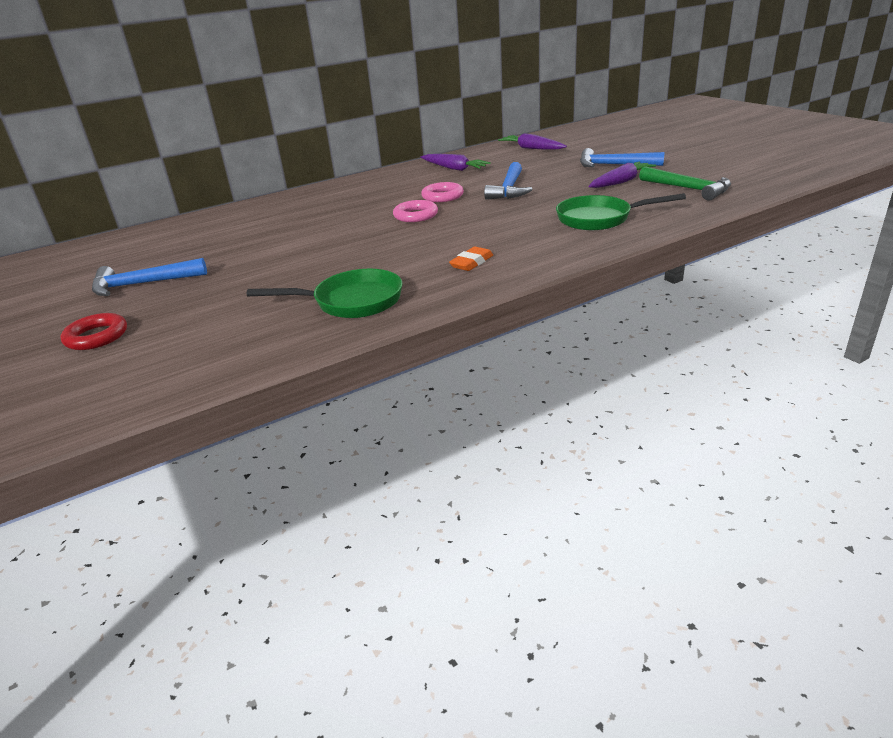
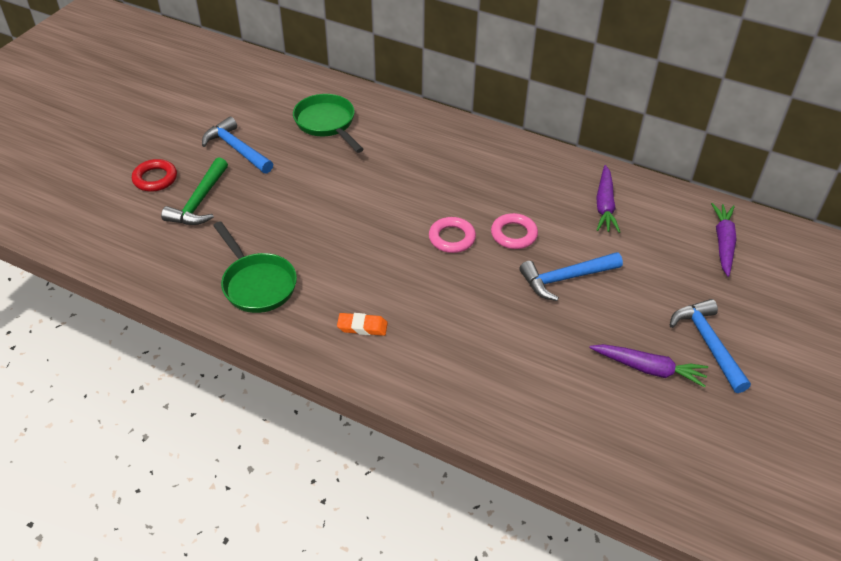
camera: 55 degrees right, 15 degrees up
green pan [556,193,686,230] -> green pan moved to [293,94,364,153]
green hammer [639,166,731,201] -> green hammer moved to [161,157,228,225]

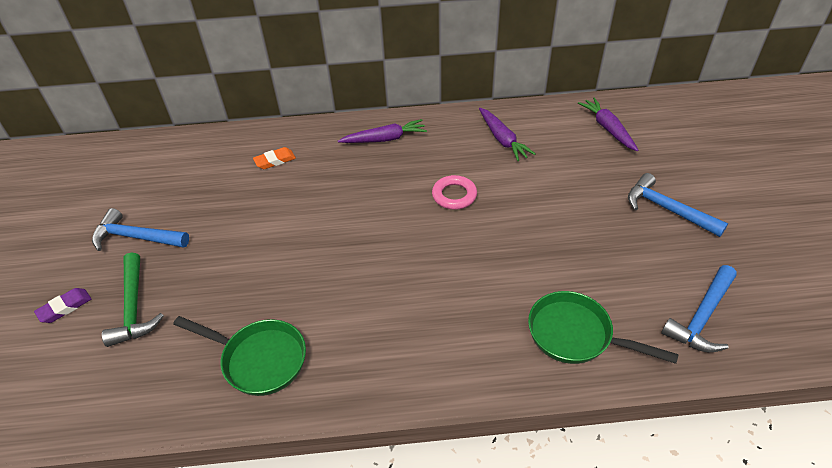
camera: 30 degrees left, 0 degrees up
red ring [132,159,177,192] -> purple eraser [34,288,92,323]
green pan [293,94,364,153] -> green pan moved to [528,291,679,364]
orange eraser [337,313,388,336] -> orange eraser moved to [253,147,296,169]
pink ring [429,217,476,253] -> none
blue hammer [519,252,623,301] -> blue hammer moved to [661,265,737,352]
purple carrot [589,344,708,388] -> purple carrot moved to [338,119,427,143]

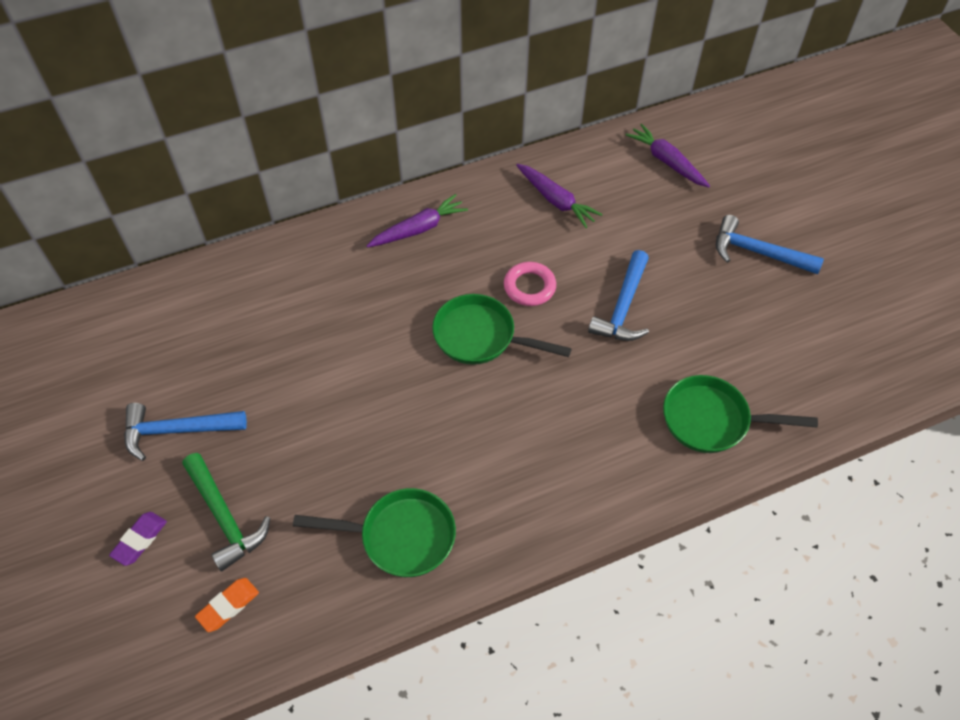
camera: 20 degrees left, 10 degrees up
orange eraser [253,147,296,169] -> orange eraser moved to [195,578,259,632]
blue hammer [661,265,737,352] -> blue hammer moved to [588,250,649,341]
none -> green pan [432,294,572,365]

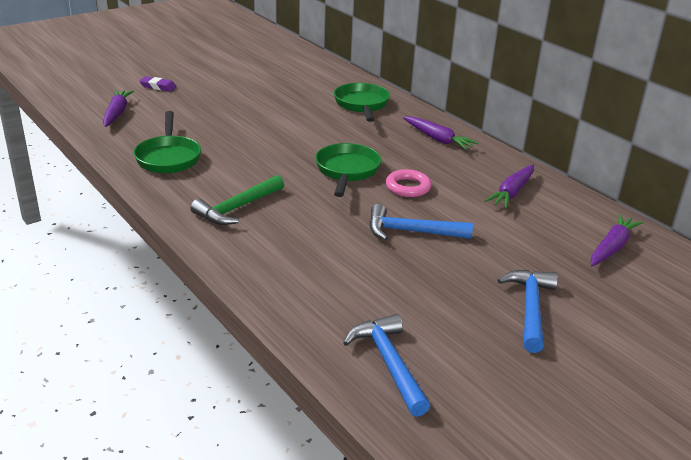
camera: 75 degrees right, 25 degrees down
blue hammer [124,403,247,461] -> blue hammer moved to [343,314,430,417]
green hammer [183,453,270,572] -> green hammer moved to [190,175,284,225]
orange eraser [195,578,259,632] -> purple carrot [103,90,134,127]
green pan [663,375,818,453] -> green pan moved to [334,83,390,122]

